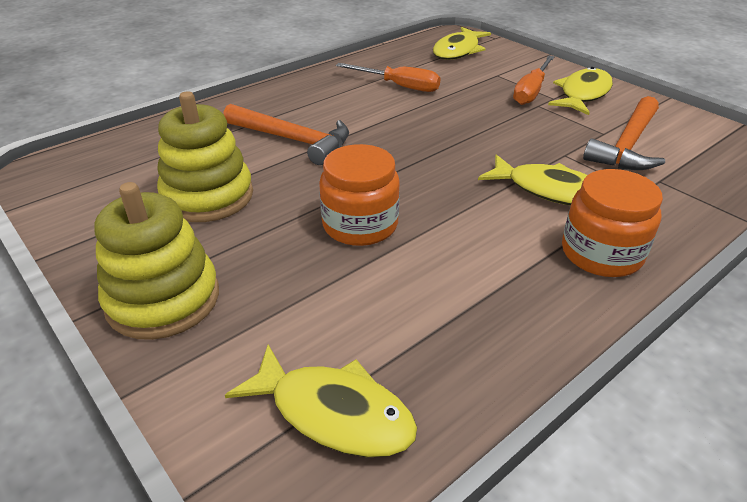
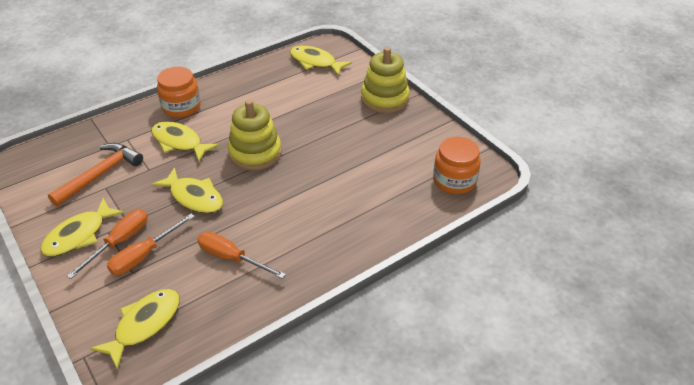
camera: 175 degrees left, 5 degrees up
yellow stacking toy [157,91,253,222] -> yellow stacking toy moved to [228,100,282,171]
orange hammer [223,104,349,165] -> none
orange jar [319,144,400,246] -> orange jar moved to [433,137,481,194]
none -> orange screwdriver [107,213,195,275]
none -> yellow fish [151,167,223,213]

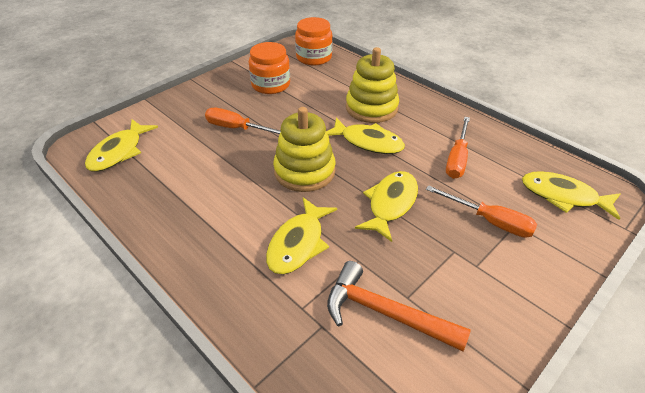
camera: 100 degrees left, 0 degrees up
yellow fish [40,198,125,257] -> yellow fish moved to [326,118,405,154]
orange screwdriver [67,209,148,279] -> orange screwdriver moved to [205,108,281,134]
orange jar [157,67,201,118] -> orange jar moved to [249,42,290,94]
yellow stacking toy [361,47,410,113] -> yellow stacking toy moved to [346,47,399,123]

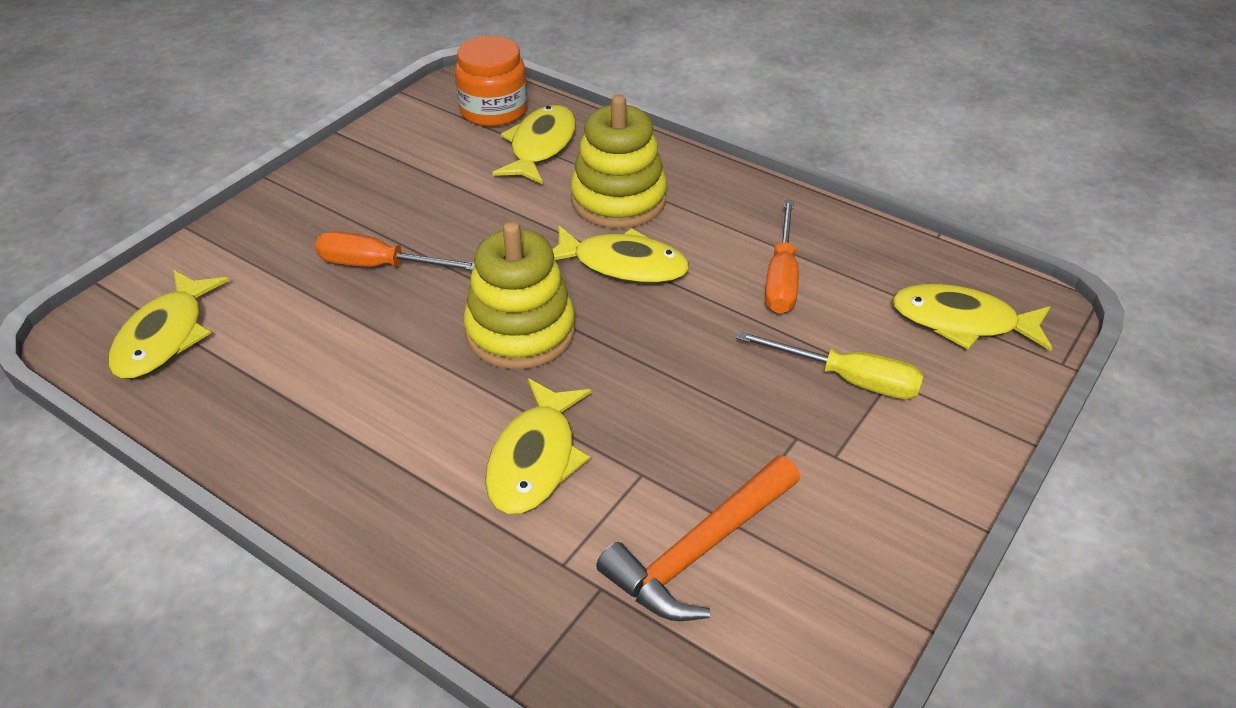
camera: 10 degrees left, 0 degrees up
orange jar [249,42,290,94] -> none
orange hammer [327,261,471,352] -> orange hammer turned 60 degrees counterclockwise [596,455,800,621]
yellow fish [355,171,418,242] -> yellow fish moved to [492,105,576,184]
orange screwdriver [426,185,537,238] -> yellow screwdriver [736,331,924,399]

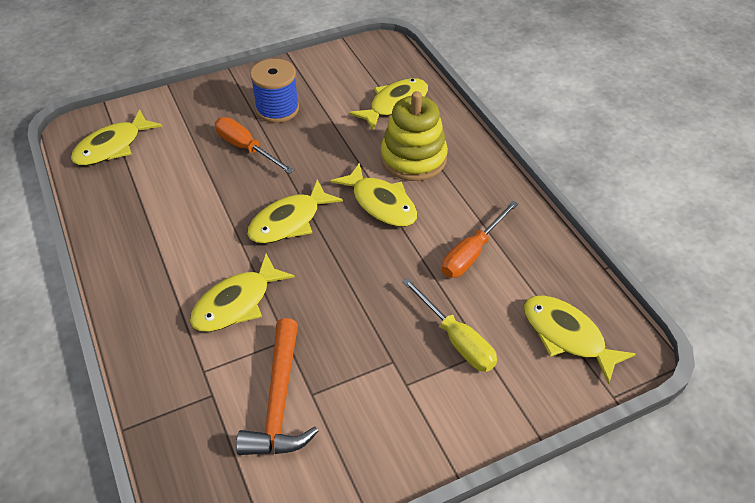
camera: 30 degrees right, 5 degrees up
orange jar [455,36,528,127] -> none
yellow stacking toy [463,222,575,369] -> yellow fish [247,180,343,244]
orange hammer [596,455,800,621] -> orange hammer turned 75 degrees counterclockwise [236,318,318,455]
none -> blue spool [250,59,299,123]

